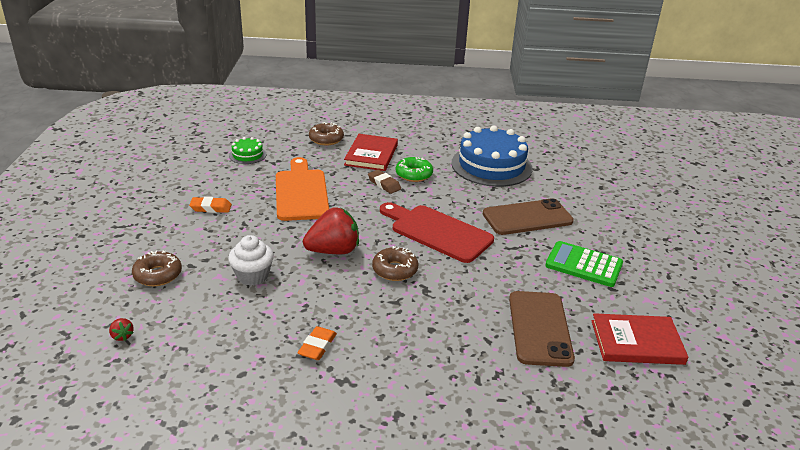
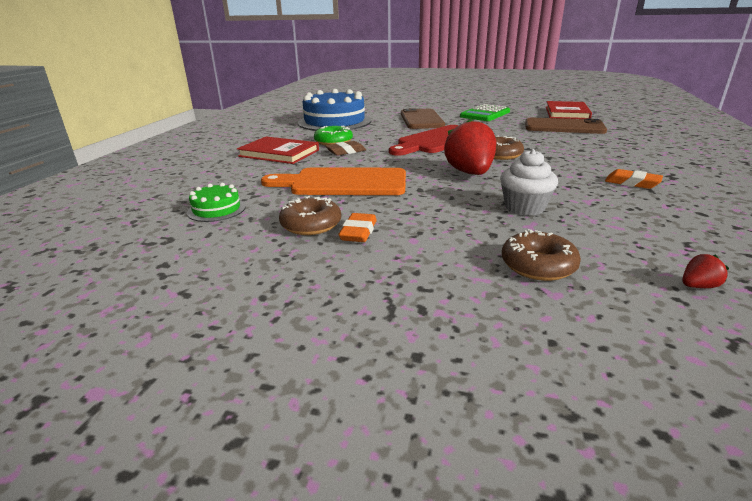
camera: 75 degrees left, 5 degrees down
brown donut [309,122,344,145] -> brown donut moved to [279,196,341,235]

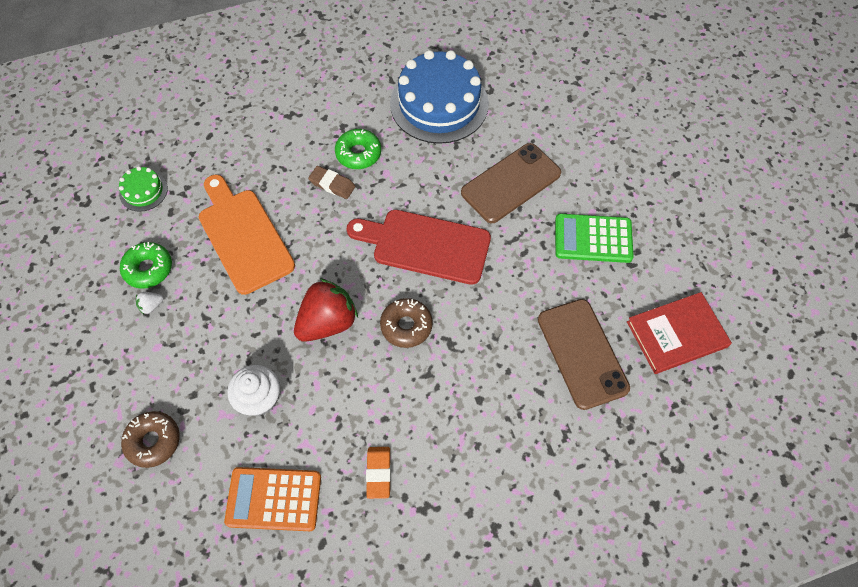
camera: 55 degrees right, 35 degrees up
red book [237,137,319,164] -> none
brown donut [279,196,341,235] -> green donut [120,242,172,289]
orange eraser [339,213,377,242] -> white strawberry [136,292,164,314]
red strawberry [682,254,729,288] -> none
none -> orange calculator [224,467,321,531]

